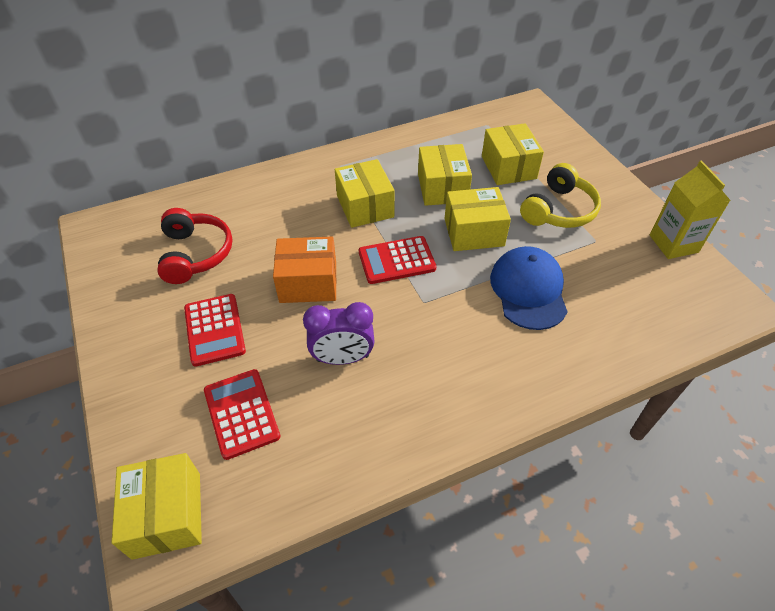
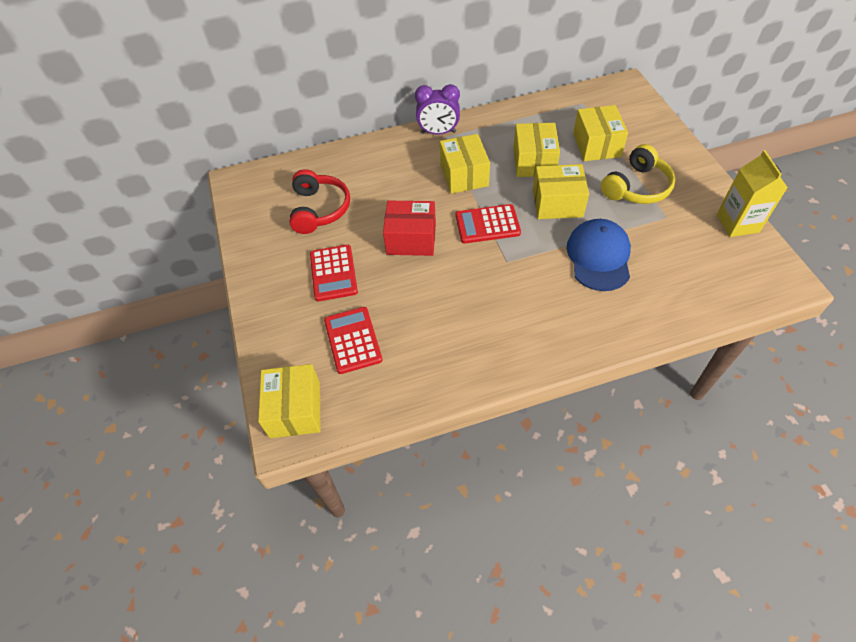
camera: 10 degrees right, 5 degrees up
orange box [273,237,337,303] -> red box [383,201,436,256]
purple clock [303,302,375,365] -> purple clock moved to [415,84,460,135]

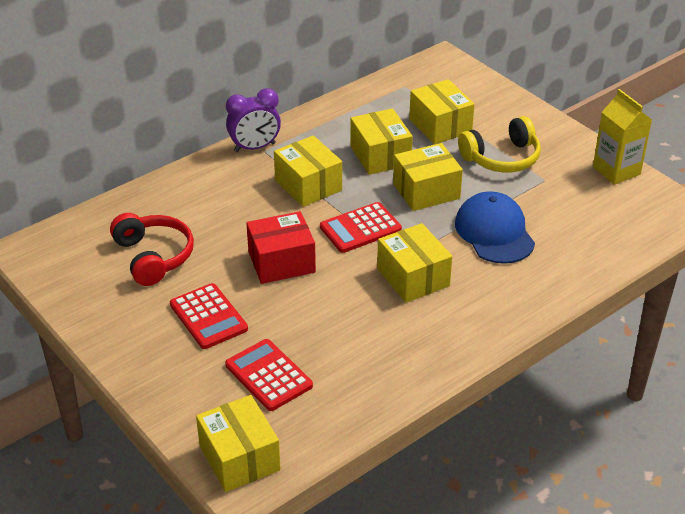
camera: 25 degrees left, 15 degrees down
yellow headphones [601,144,676,204] -> yellow headphones turned 45 degrees clockwise [458,116,541,172]
none -> yellow box [377,223,452,303]

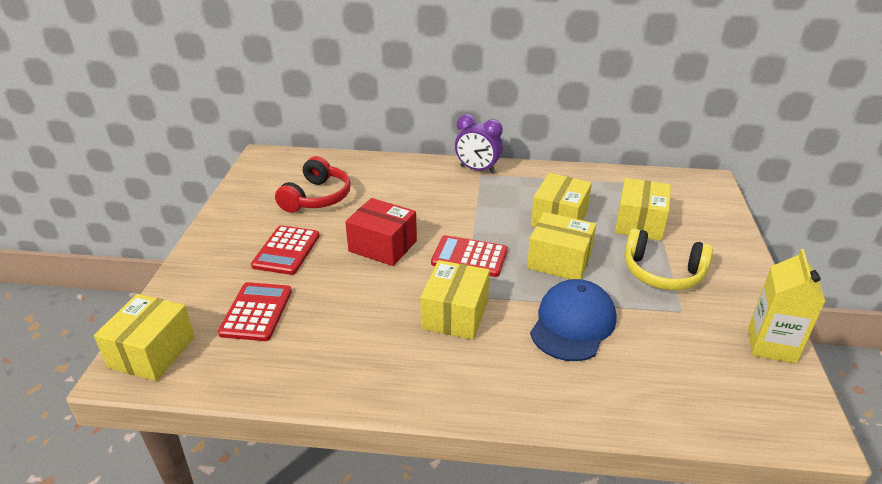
camera: 45 degrees right, 5 degrees down
yellow box [274,135,342,207] -> none

